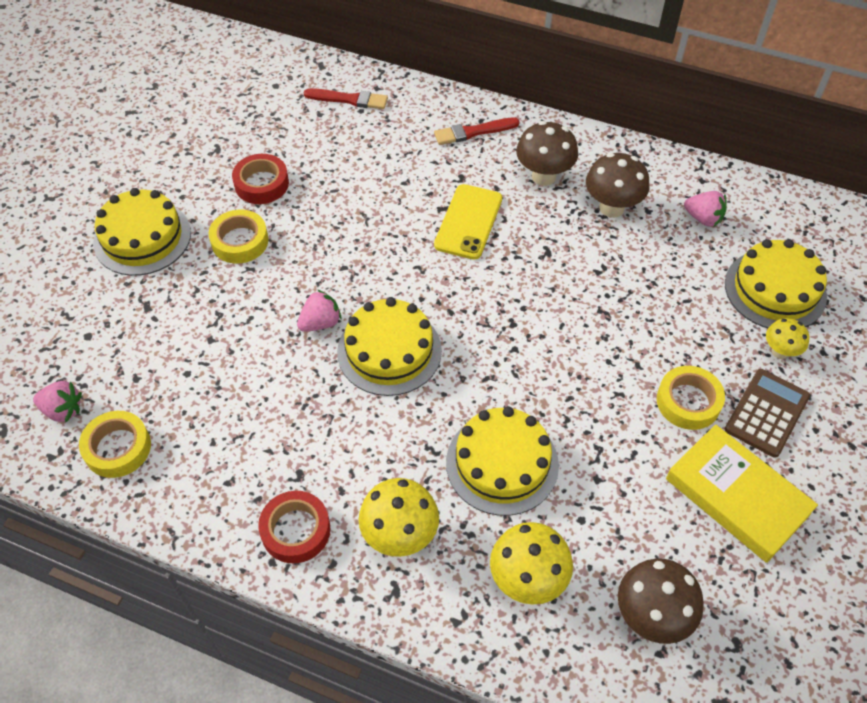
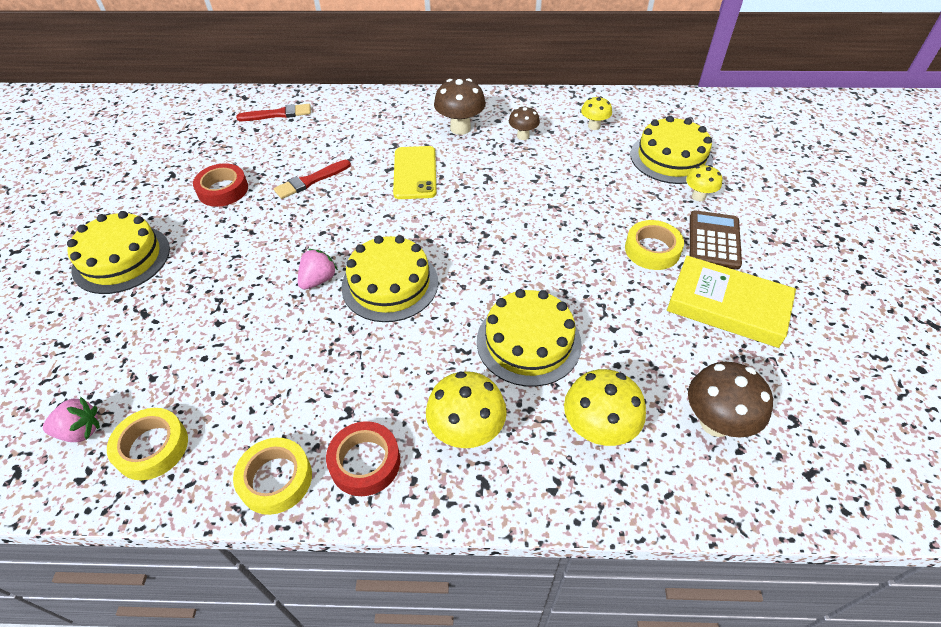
camera: 20 degrees left, 5 degrees down
yellow tape [209,210,268,264] -> yellow tape moved to [233,438,312,515]
red brush [434,118,520,145] -> red brush moved to [274,160,351,199]
brown mushroom [586,153,650,218] -> brown mushroom [509,106,540,140], size x0.60
pink strawberry [684,191,726,227] -> yellow mushroom [581,96,612,130]

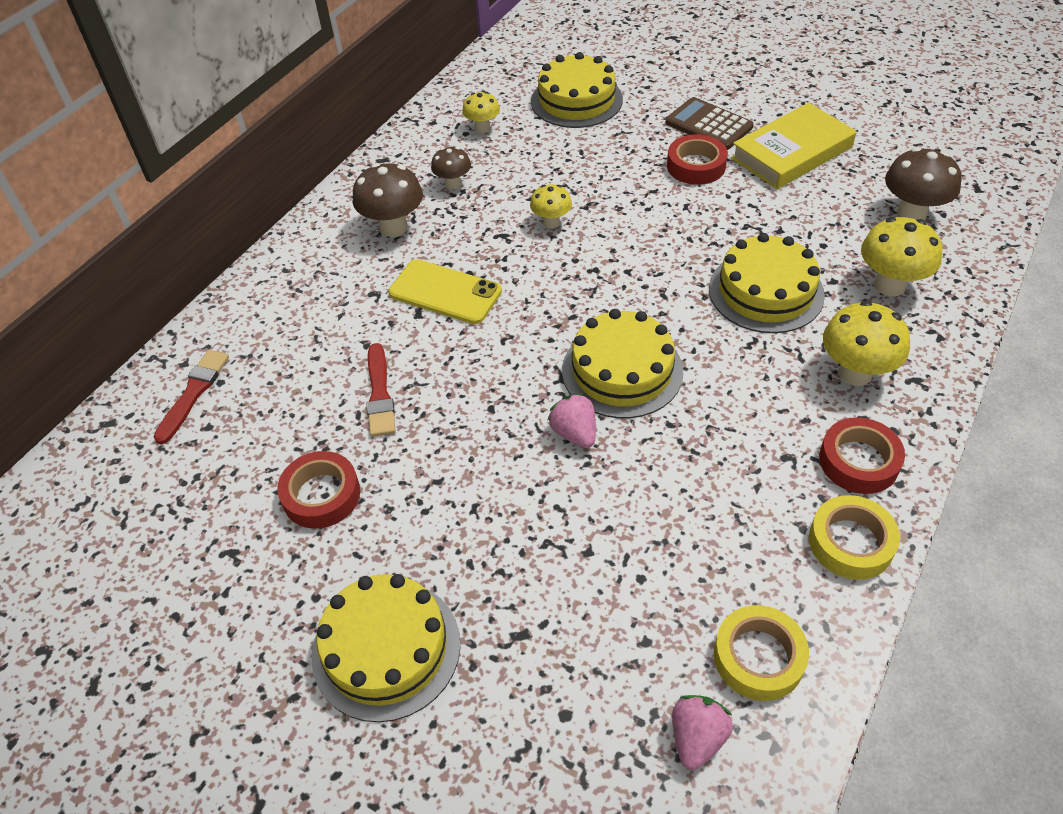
camera: 60 degrees left, 0 degrees up
yellow tape [625,220,684,270] -> red tape [667,134,728,185]
yellow mushroom [686,165,722,201] -> yellow mushroom moved to [530,184,572,228]

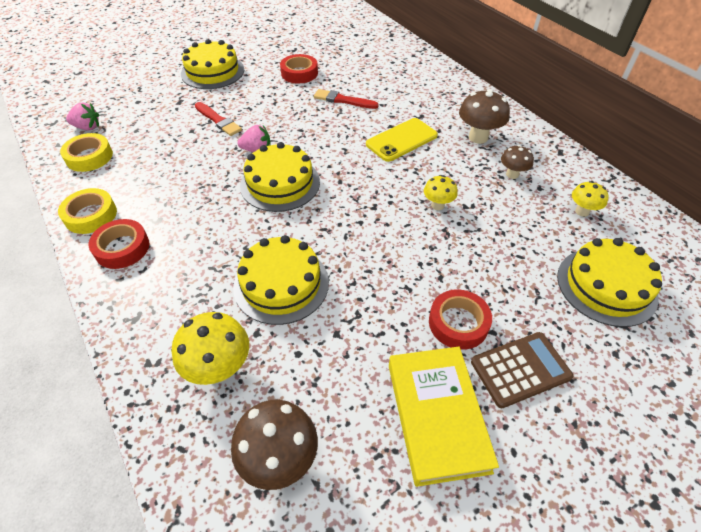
camera: 115 degrees right, 0 degrees up
red brush [154,350,229,445] -> red brush moved to [195,102,242,136]
pink strawberry [672,695,733,770] -> pink strawberry turned 45 degrees counterclockwise [66,102,99,130]
yellow mushroom [823,301,910,386] -> none

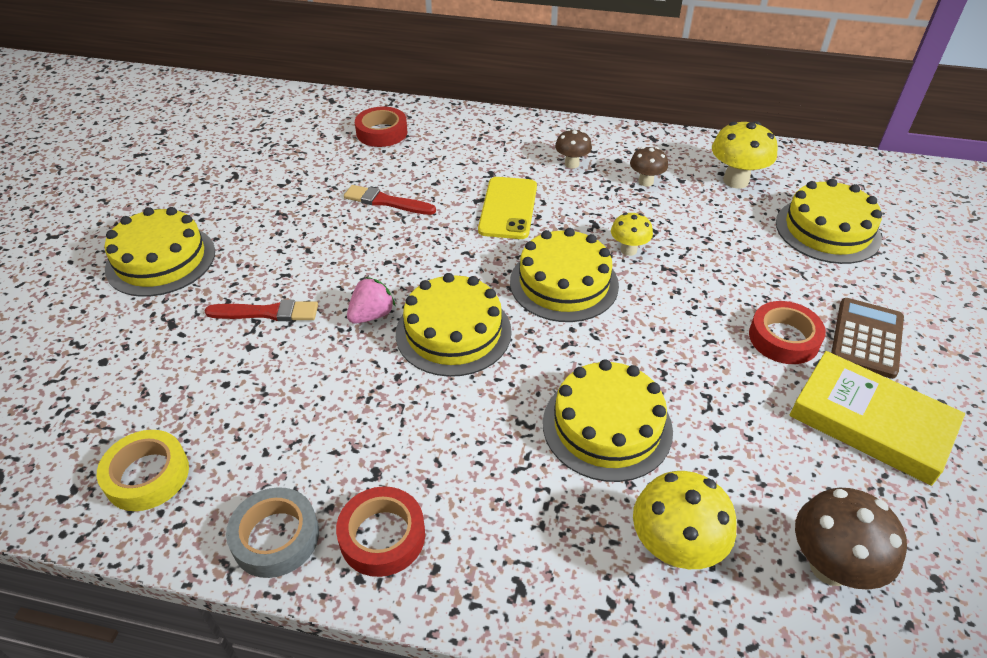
camera: 45 degrees left, 5 degrees down
yellow tape [58,188,117,234] -> grey tape [226,487,319,578]
pink strawberry [66,102,99,130] -> none
red tape [280,54,318,83] -> red tape moved to [355,106,408,147]
red brush [314,89,379,109] -> red brush turned 45 degrees clockwise [344,185,436,215]
brown mushroom [459,89,510,144] -> brown mushroom [555,129,592,168], size x0.60
yellow mushroom [572,181,609,217] -> yellow mushroom [712,121,778,189], size x1.66
none -> yellow cake [510,228,619,322]

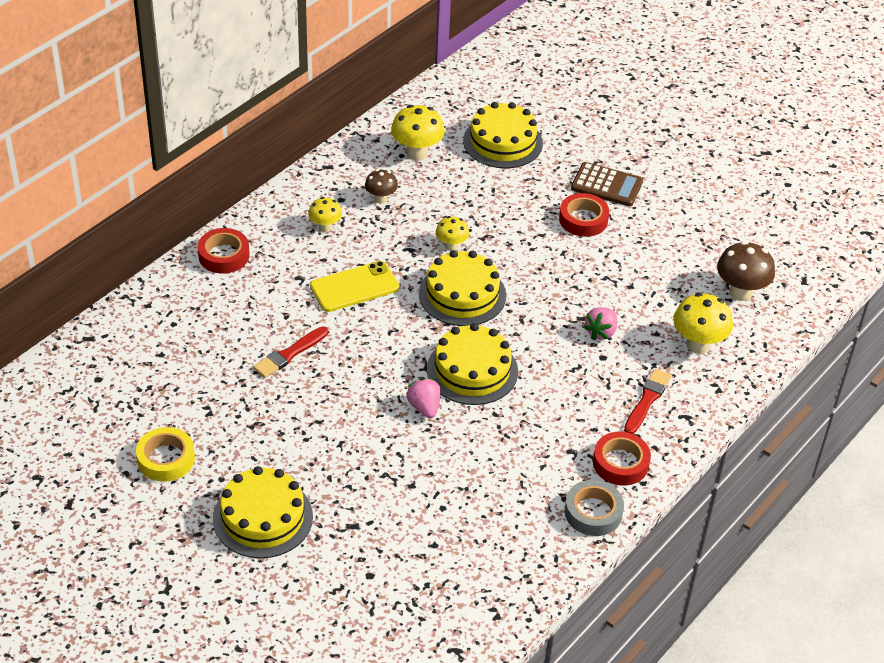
camera: 65 degrees left, 0 degrees up
yellow tape [97,430,189,511] -> yellow tape moved to [136,427,195,482]
red brush [205,300,318,321] -> red brush moved to [624,368,672,434]
red tape [355,106,408,147] -> red tape moved to [198,228,249,273]
yellow phone [478,177,537,239] -> yellow phone turned 60 degrees counterclockwise [310,261,399,312]
yellow cake [543,359,673,482] -> pink strawberry [583,307,617,340]
brown mushroom [555,129,592,168] -> yellow mushroom [308,197,342,232]
yellow book [790,351,965,486] -> none
brown calculator [831,298,904,379] -> brown calculator turned 150 degrees clockwise [571,162,643,206]

